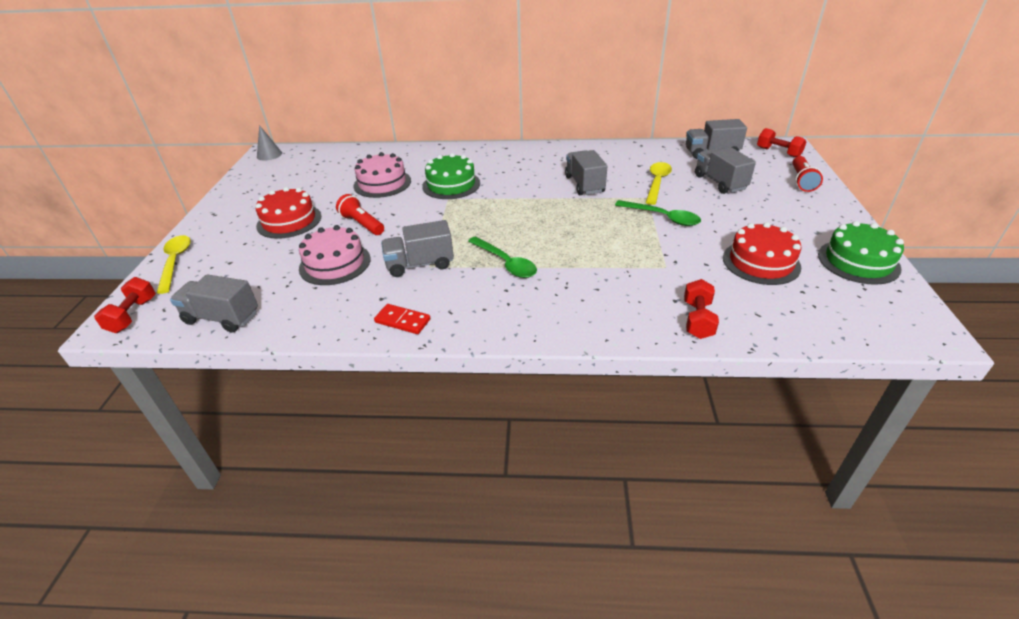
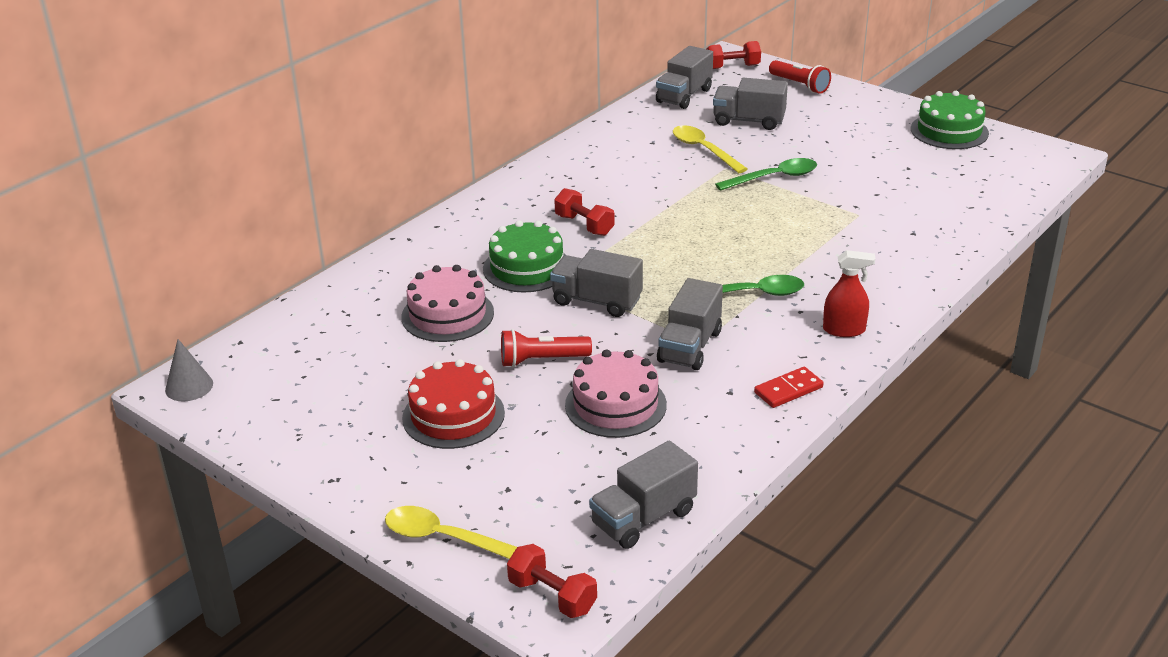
camera: 55 degrees left, 5 degrees down
grey truck [565,150,607,195] -> grey truck moved to [550,249,643,317]
red dumbbell [684,279,719,339] -> red dumbbell moved to [554,188,615,236]
red cake [723,222,802,285] -> none
none -> red spray bottle [823,250,875,337]

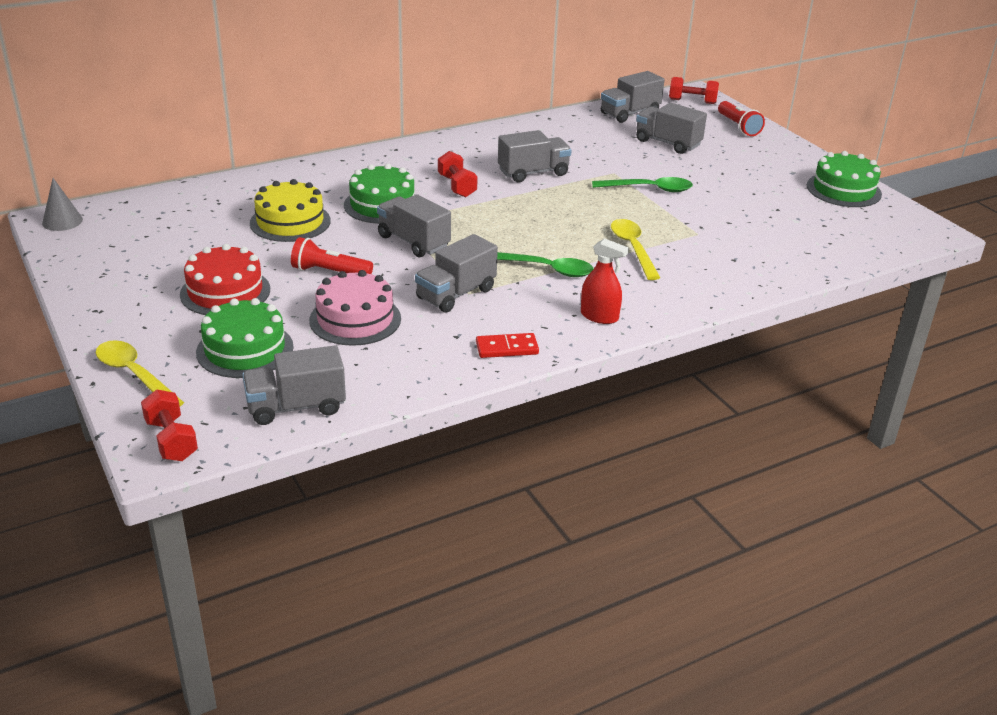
camera: 20 degrees right, 0 degrees up
pink cake [401,265,494,342] -> yellow cake [250,179,331,242]
yellow spoon [673,125,747,173] -> yellow spoon moved to [611,219,660,280]
none -> green cake [196,298,294,378]
none -> grey truck [498,130,572,182]

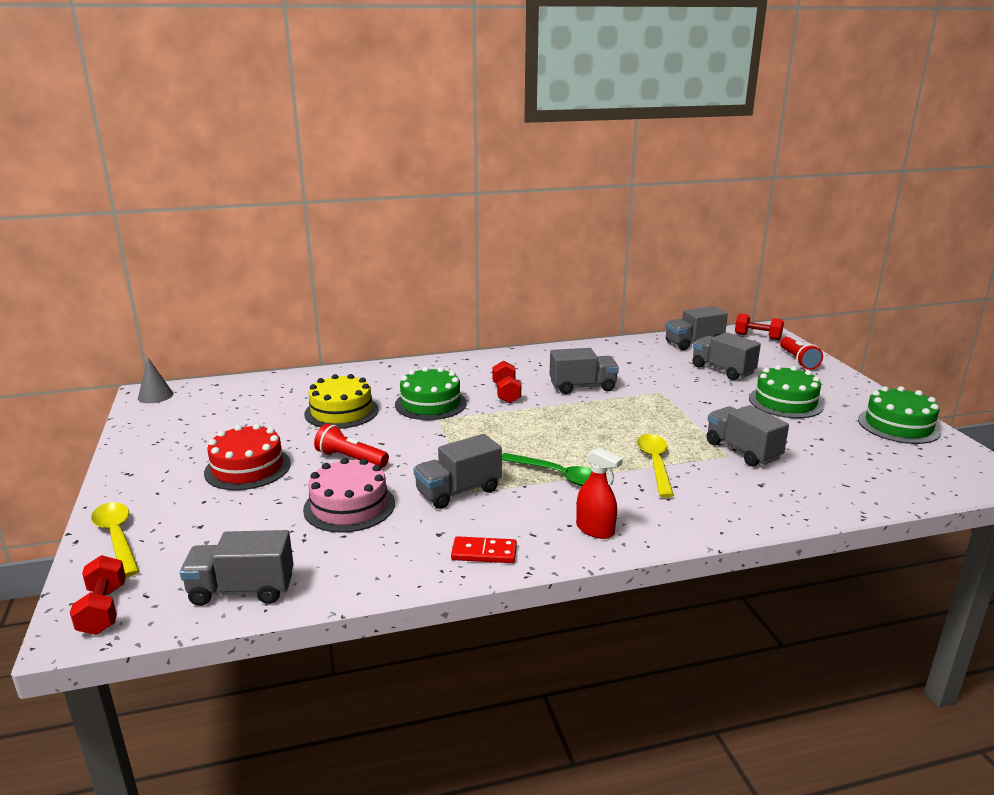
camera: 15 degrees right, 10 degrees down
green cake [196,298,294,378] -> green cake moved to [749,365,824,418]
grey truck [377,194,451,257] -> grey truck moved to [707,405,789,467]
green spoon [592,177,693,192] -> none

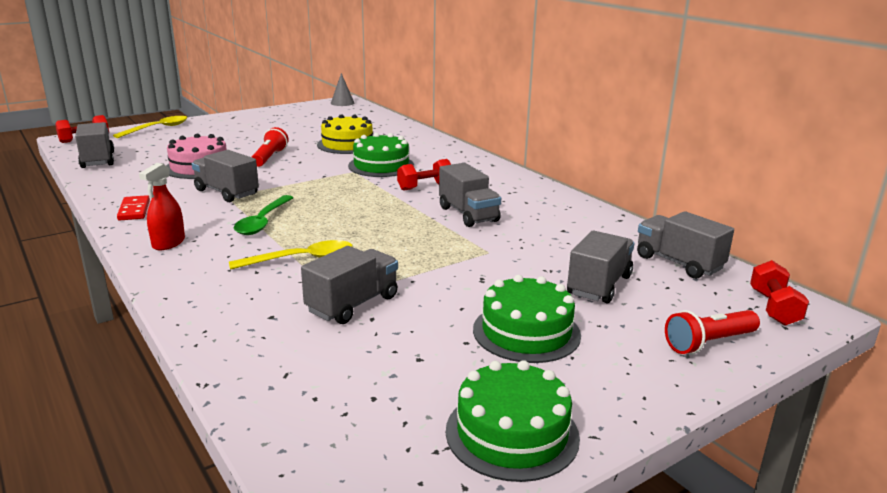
camera: 70 degrees right, 0 degrees up
red cake [204,424,291,490] -> none

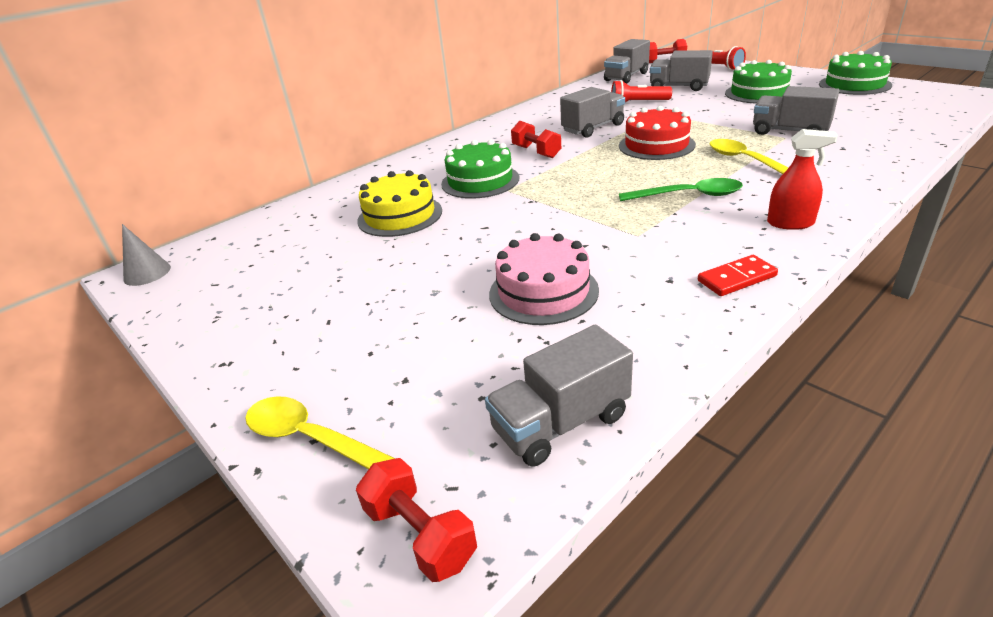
camera: 95 degrees left, 10 degrees up
grey truck [192,150,259,202] -> none
red flashlight [252,127,288,167] -> red flashlight moved to [611,80,672,102]
none -> red cake [619,106,696,160]

